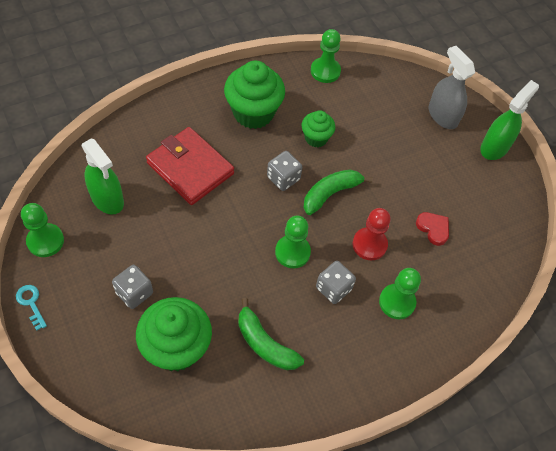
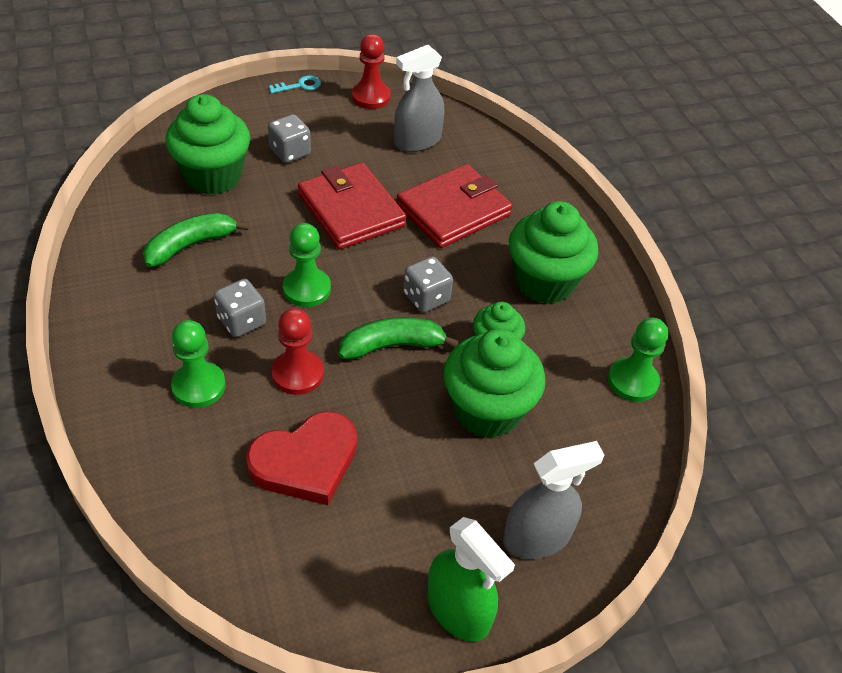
camera: 100 degrees right, 10 degrees down
green pawn [21,203,64,257] -> red pawn [352,34,391,109]
green spray bottle [82,139,124,215] -> grey spray bottle [394,45,444,152]
green banana [304,169,373,215] -> green banana turned 75 degrees counterclockwise [339,317,459,359]
red heart [416,212,449,246] -> red heart [246,411,357,505], size x1.84
none -> red wallet [298,162,406,250]
none -> green cupcake [443,329,545,438]

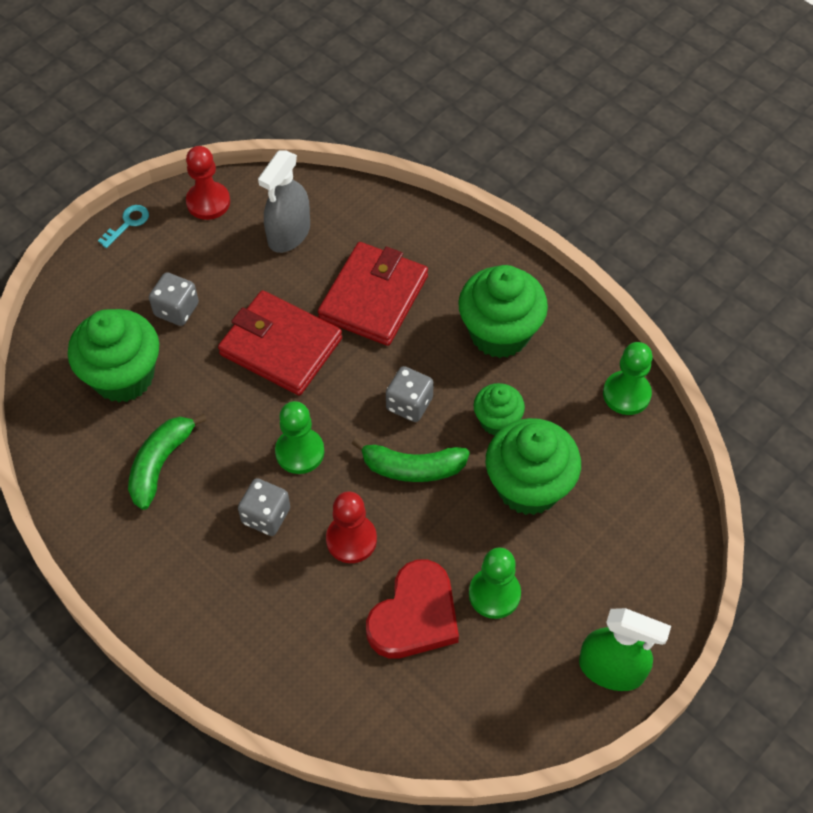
camera: 25 degrees left, 10 degrees up
green pawn [171,320,226,408] -> green pawn moved to [469,547,521,619]
green banana [339,317,459,359] -> green banana turned 135 degrees counterclockwise [352,438,470,482]
grey spray bottle [503,441,604,559] -> none

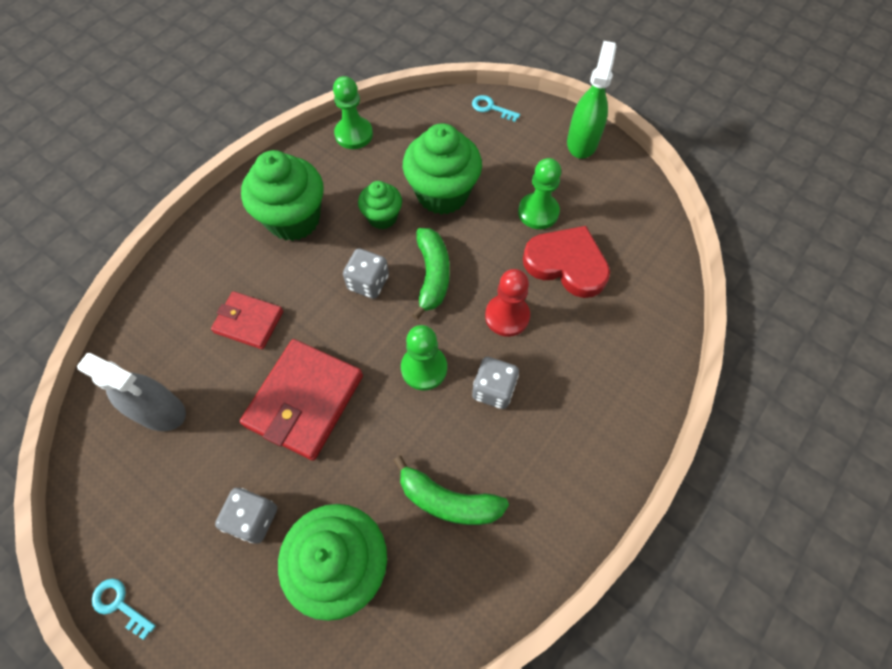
camera: 95 degrees left, 5 degrees up
red pawn [186,146,230,220] -> none
red wallet [318,242,428,346] -> red wallet [211,291,283,349], size x0.60
none -> turquoise key [472,95,520,122]

